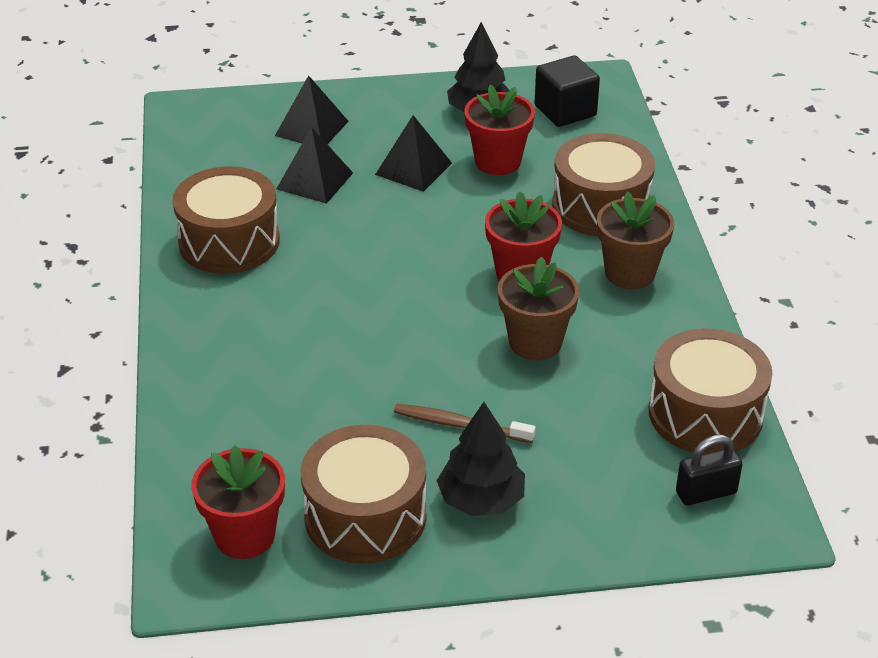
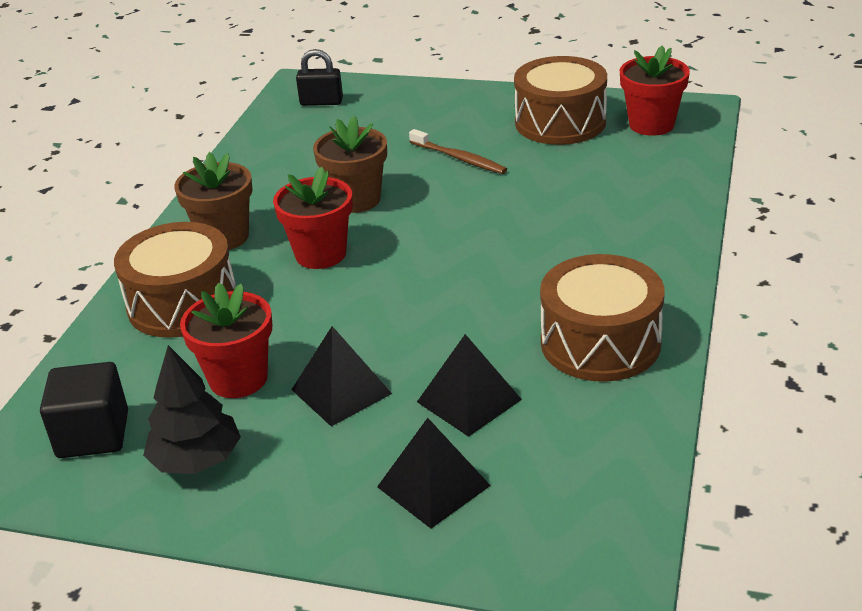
camera: 155 degrees left, 5 degrees down
black tree [436,402,525,516] -> none
brown drum [649,328,772,454] -> none

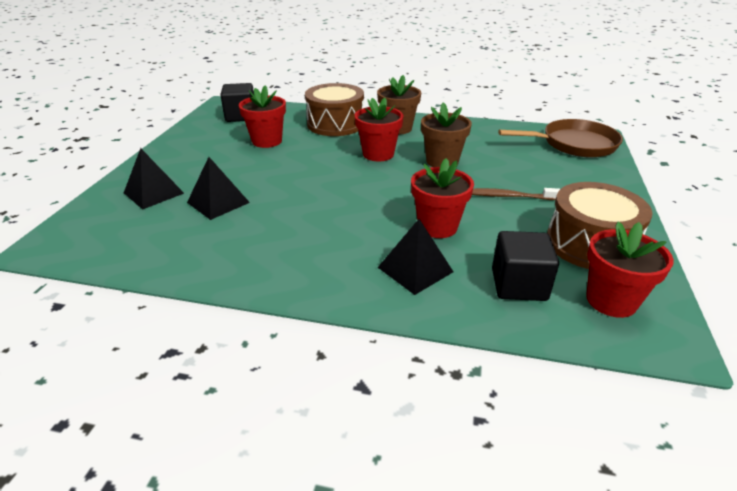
camera: 85 degrees right, 0 degrees up
black tree [143,345,241,474] -> none
black pyramid [291,326,392,426] -> black pyramid moved to [378,219,453,295]
black padlock [296,49,343,106] -> brown pan [498,119,623,157]
brown toothbrush [409,129,507,174] -> brown toothbrush turned 60 degrees clockwise [472,188,560,200]
brown drum [540,254,664,382] -> none
none -> red flower pot [411,158,474,238]
none -> black cube [492,231,559,301]

